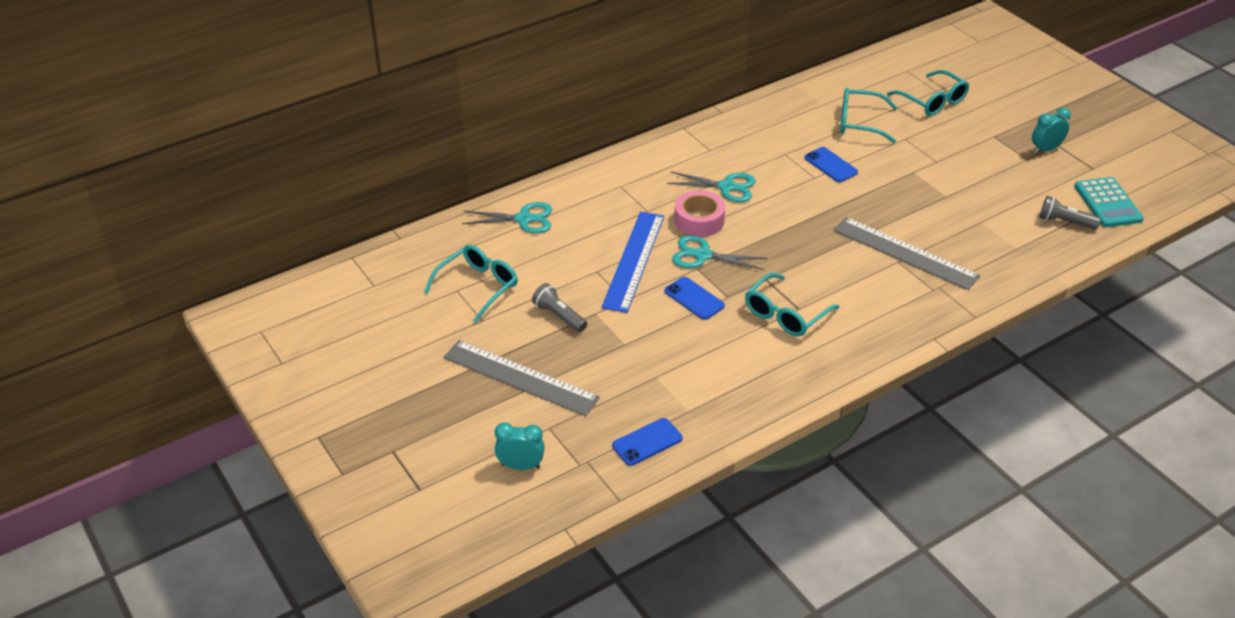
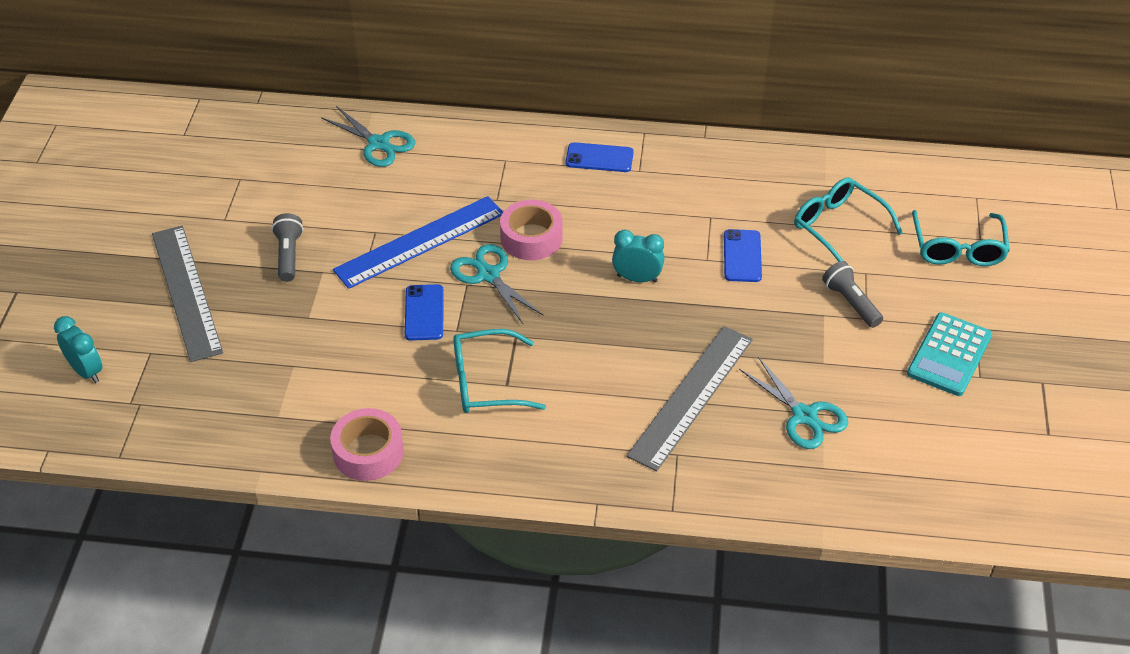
camera: 40 degrees right, 5 degrees up
turquoise glasses [424,245,518,323] -> none
blue phone [612,418,683,466] -> blue phone moved to [566,142,634,172]
turquoise scissors [667,171,756,202] -> turquoise scissors moved to [739,357,848,449]
grey ruler [834,217,980,290] -> grey ruler turned 45 degrees clockwise [626,326,753,471]
turquoise clock [1032,108,1071,154] -> turquoise clock moved to [612,229,664,282]
grey flashlight [1039,196,1101,229] -> grey flashlight moved to [822,261,883,328]
turquoise calculator [1074,177,1144,227] -> turquoise calculator moved to [907,312,992,396]
none -> pink tape [330,408,404,481]

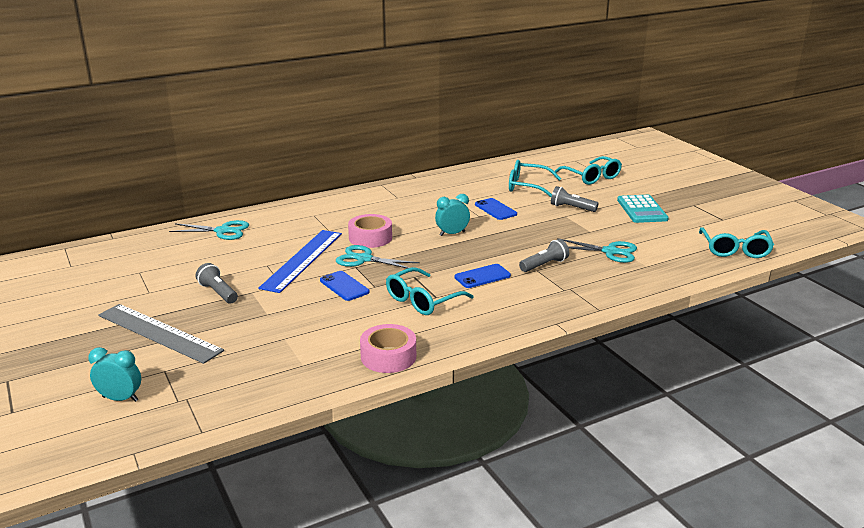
camera: 35 degrees left, 20 degrees down
blue phone [566,142,634,172] -> blue phone moved to [454,264,511,288]
grey ruler [626,326,753,471] -> grey flashlight [519,239,569,272]
none -> turquoise glasses [699,227,774,258]

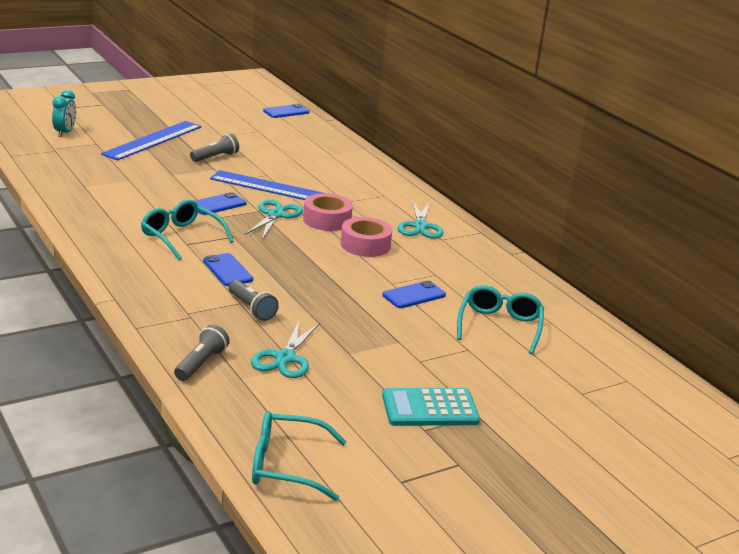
camera: 85 degrees right, 0 degrees up
grey ruler [98,304,224,364] -> blue ruler [101,121,202,161]
turquoise scissors [169,220,249,240] -> turquoise scissors moved to [398,201,443,239]
pink tape [360,324,416,373] -> pink tape moved to [341,217,392,257]
turquoise clock [435,194,470,236] -> none
grey flashlight [551,186,599,212] -> grey flashlight moved to [174,325,230,381]
turquoise glasses [555,156,622,185] -> none
none -> blue phone [263,104,310,118]

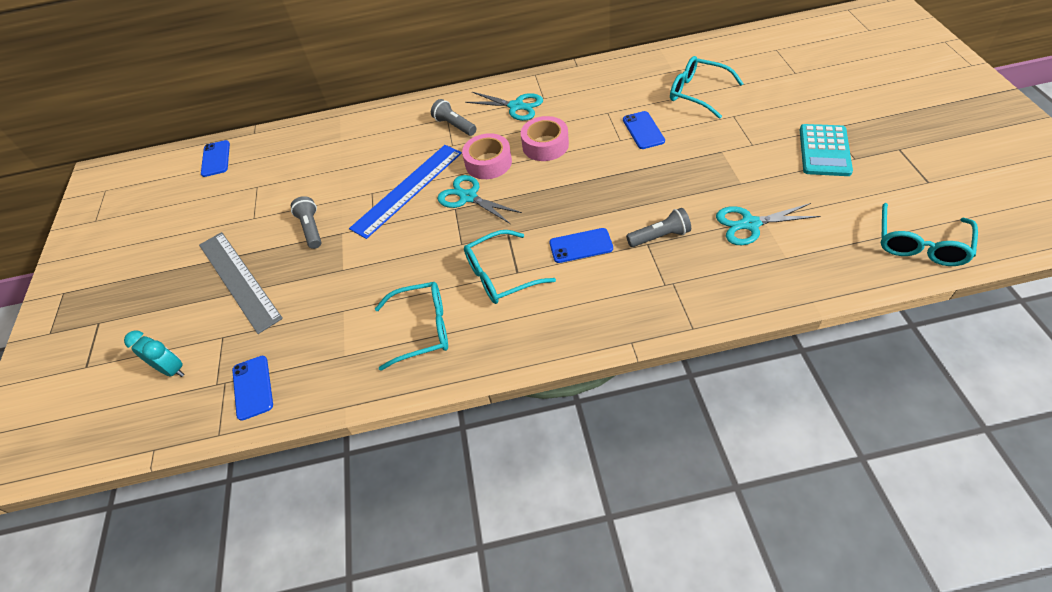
camera: 60 degrees left, 25 degrees up
blue ruler [101,121,202,161] -> grey ruler [199,232,283,334]
grey flashlight [174,325,230,381] -> grey flashlight moved to [431,99,477,136]
blue phone [195,192,246,215] -> blue phone moved to [232,356,273,421]
turquoise scissors [251,321,320,378] -> turquoise scissors turned 135 degrees clockwise [716,203,820,245]
none -> turquoise glasses [375,282,448,371]

